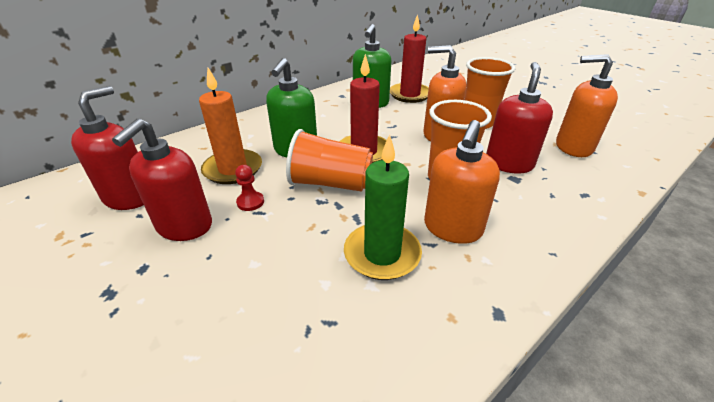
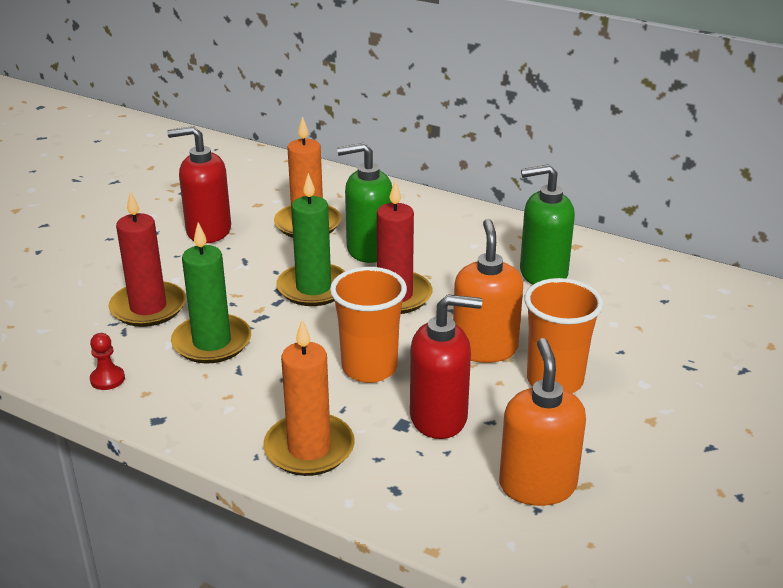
camera: 70 degrees right, 5 degrees down
red soap dispenser [71,86,144,210] -> none
red pawn [235,165,264,211] -> red pawn moved to [90,333,125,390]
orange cup [286,129,373,192] -> green candle [276,173,345,306]
red candle [390,14,429,103] -> red candle moved to [108,190,186,327]
orange soap dispenser [424,120,500,244] -> none
none -> orange candle [263,320,355,476]

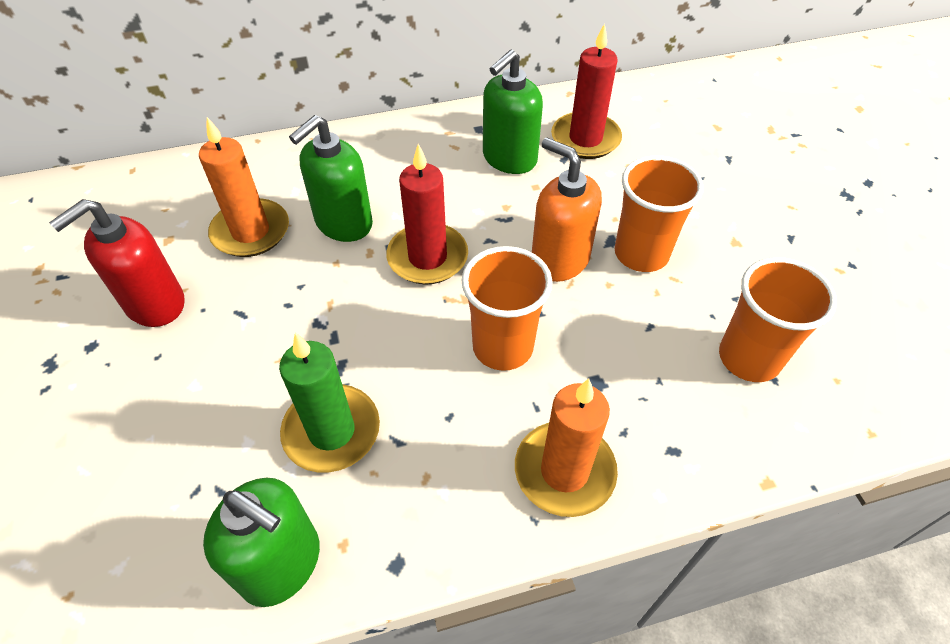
camera: 45 degrees left, 20 degrees up
red pawn [90,333,125,390] -> green soap dispenser [203,478,320,607]
red candle [108,190,186,327] -> red candle moved to [551,23,622,159]
green candle [276,173,345,306] -> none
red soap dispenser [410,294,482,439] -> none
orange soap dispenser [499,338,586,506] -> orange cup [719,257,837,382]

